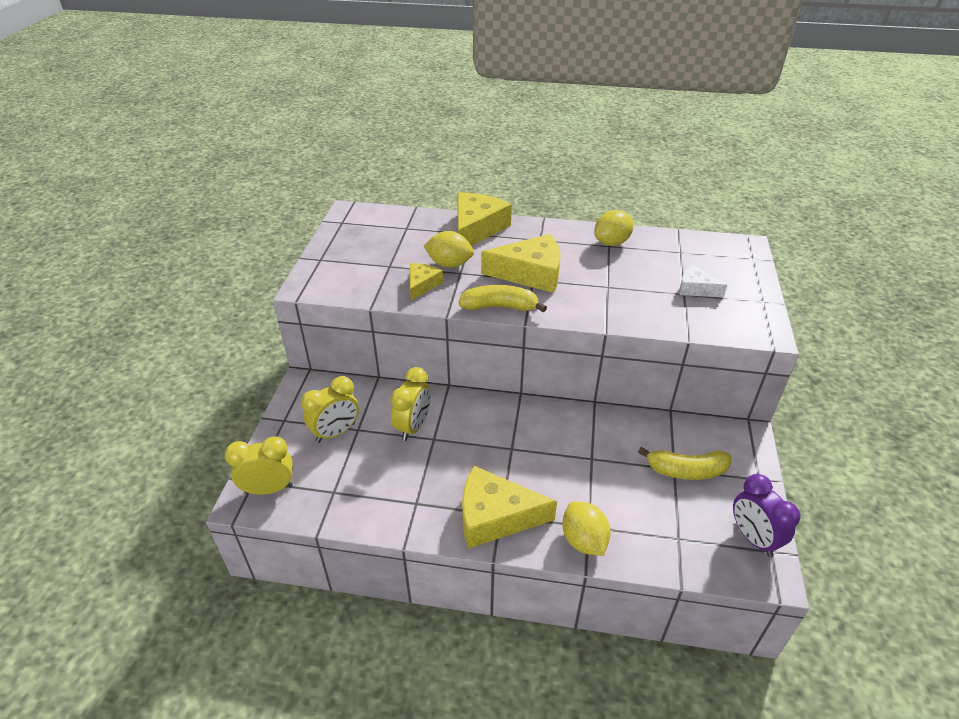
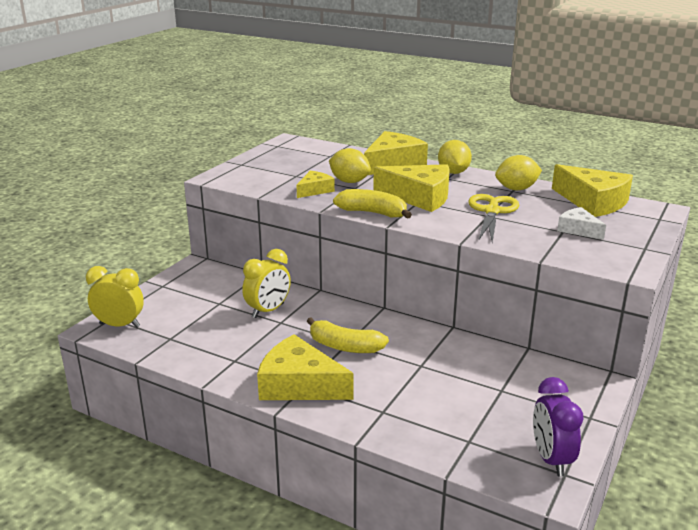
camera: 20 degrees right, 15 degrees down
yellow clock [301,376,359,443] -> none
yellow lemon [562,502,611,556] -> yellow lemon moved to [438,140,472,174]
yellow banana [638,447,732,480] -> yellow banana moved to [307,317,389,353]
none -> yellow scissors [468,194,519,243]
none -> yellow cheese [552,164,633,217]

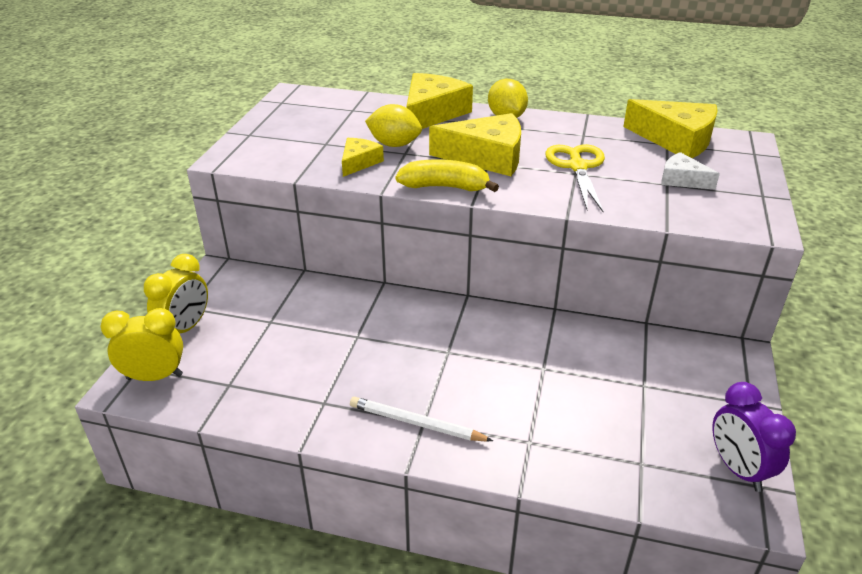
camera: 15 degrees left, 10 degrees up
yellow clock [242,249,291,318] -> yellow clock moved to [144,254,208,334]
yellow cheese [257,334,353,400] -> white pencil [350,397,493,441]
yellow banana [307,317,389,353] -> none
yellow lemon [495,155,542,190] -> none

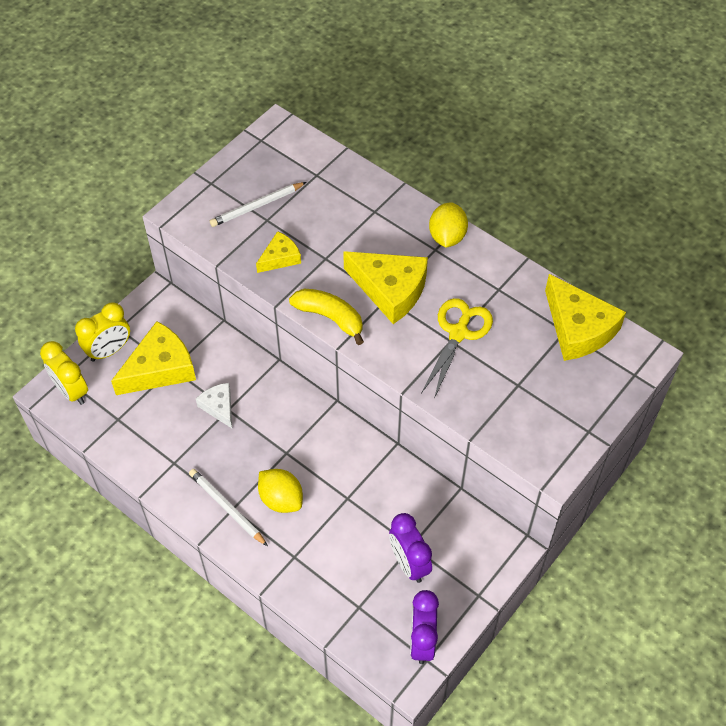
camera: 25 degrees right, 20 degrees up
yellow clock [100,308,183,381] -> yellow clock turned 150 degrees counterclockwise [40,341,88,405]
yellow lemon [365,104,422,147] -> yellow lemon moved to [258,469,303,513]
yellow cheese [406,73,473,129] -> yellow cheese moved to [111,321,196,395]
white cheese [661,152,720,190] -> white cheese moved to [196,383,232,428]
none -> white pencil [210,182,306,227]
none -> purple clock [389,513,432,583]

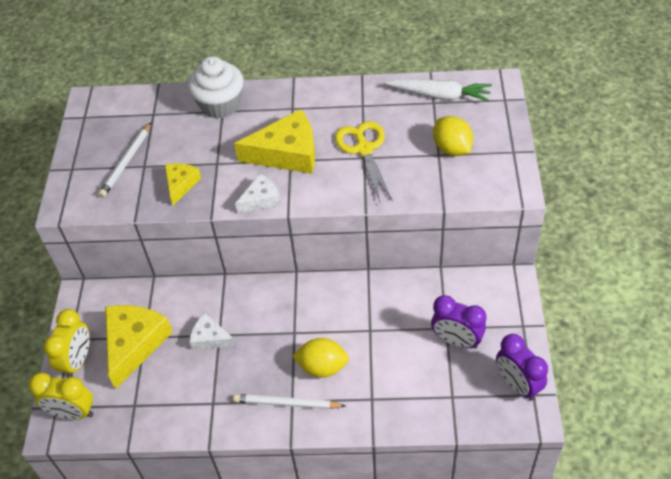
camera: 35 degrees left, 5 degrees down
yellow banana [289,289,364,345] -> white cheese [235,174,281,213]
yellow lemon [429,202,468,248] -> yellow lemon moved to [433,116,473,156]
yellow cheese [545,274,626,361] -> white carrot [385,79,492,102]
none -> white cupcake [188,56,244,119]

